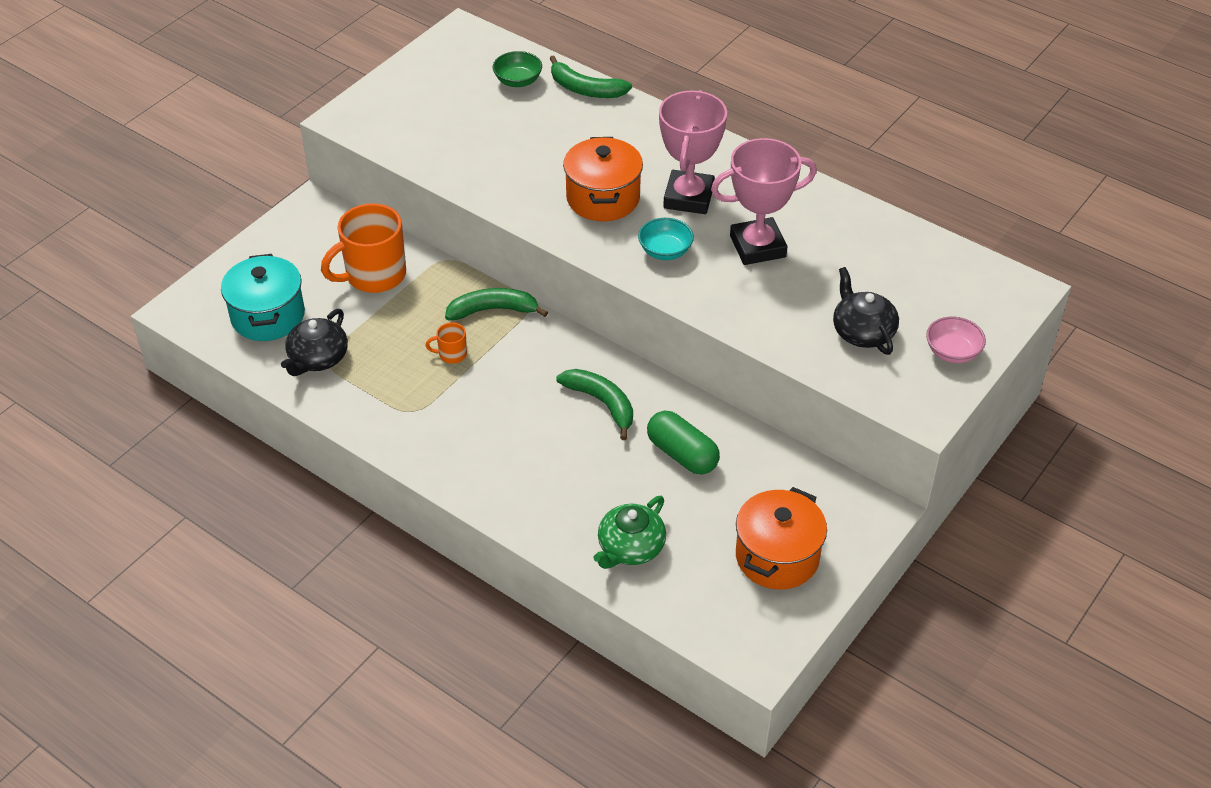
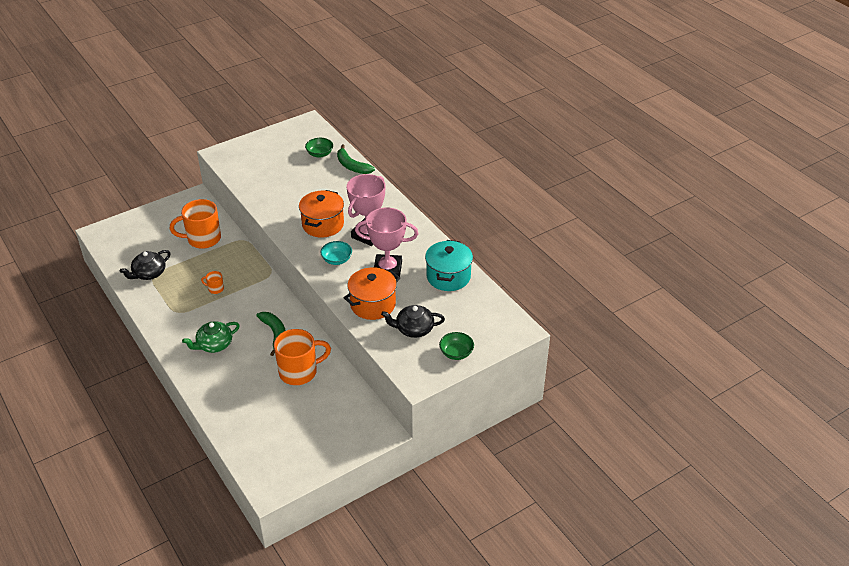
camera: 20 degrees right, 5 degrees down
turquoise pot [221,254,305,341] -> turquoise pot moved to [425,240,473,291]
green banana [445,288,548,320] -> none
green teapot [593,496,666,569] -> green teapot moved to [182,322,240,353]
green capsule [647,410,720,475] -> orange mug [274,329,331,385]
orange pot [736,487,827,590] -> orange pot moved to [344,267,400,320]
black teapot [833,267,899,355] -> black teapot turned 90 degrees counterclockwise [381,305,445,338]
pink bowl [926,317,986,363] -> green bowl [439,332,474,360]

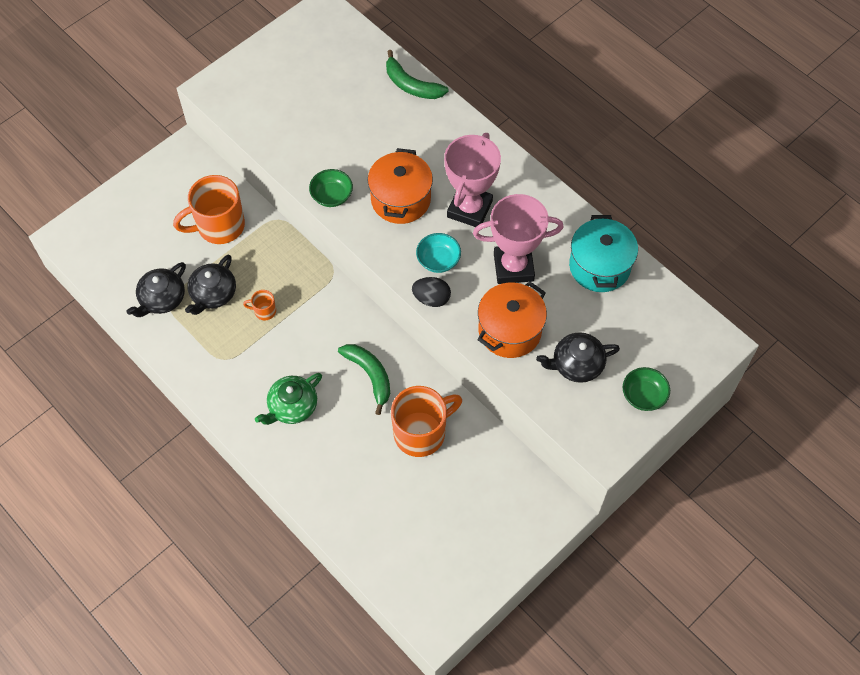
camera: 10 degrees left, 20 degrees up
green bowl [305,138,333,158] -> green bowl moved to [309,169,353,207]
none -> black teapot [185,254,236,315]
none -> black egg [412,277,451,307]

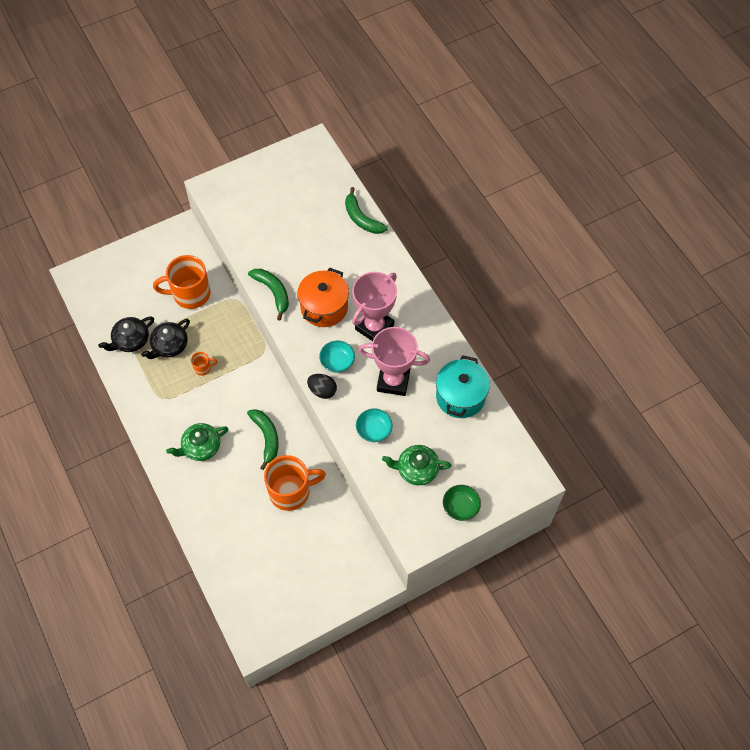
camera: 15 degrees right, 0 degrees up
orange mug [243,290,276,320] -> orange mug turned 150 degrees clockwise [191,352,218,376]
green bowl [309,169,353,207] -> green banana [248,269,289,321]
orange pot [478,281,547,358] -> turquoise bowl [356,409,393,442]
black teapot [536,332,620,383] -> green teapot [382,445,451,485]

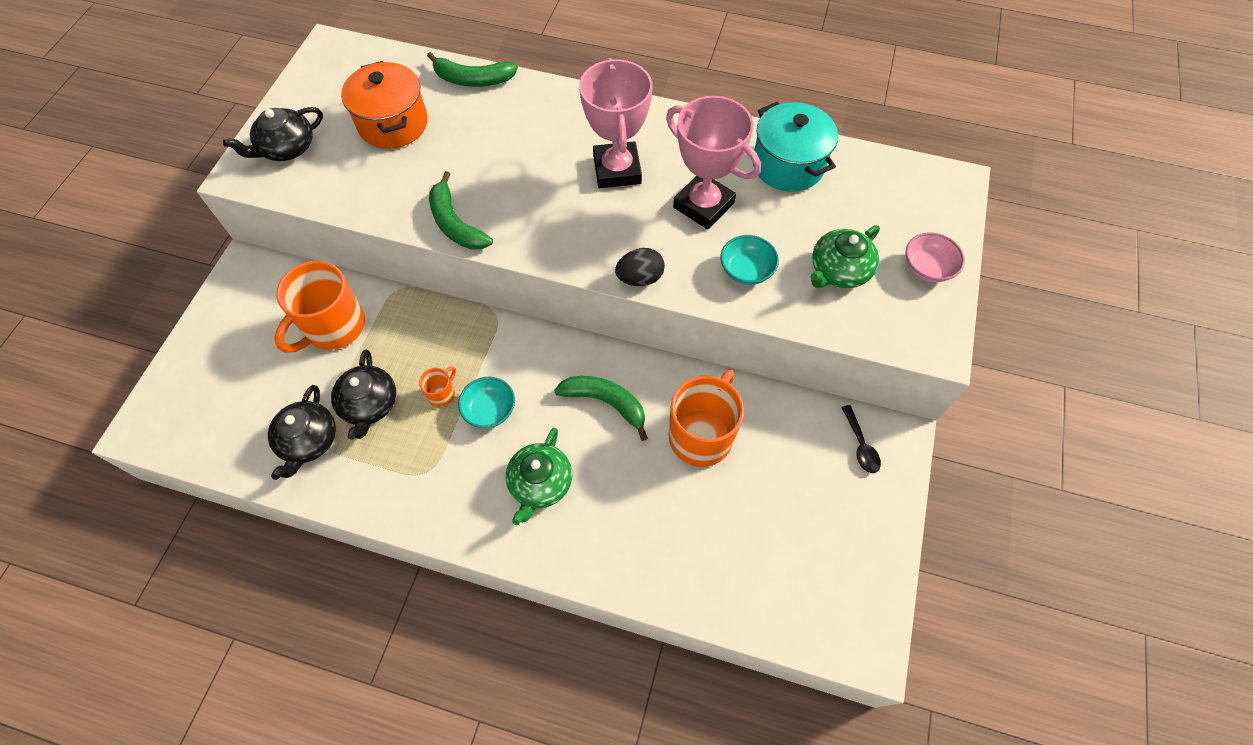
camera: 45 degrees left, 0 degrees up
green banana [248,269,289,321] -> green banana turned 135 degrees counterclockwise [429,171,493,250]
orange pot [297,268,349,327] -> orange pot moved to [341,61,428,149]
turquoise bowl [319,340,355,373] -> turquoise bowl moved to [458,377,515,428]
pink trophy [359,327,430,396] -> pink trophy turned 75 degrees clockwise [666,96,761,230]
green bowl [443,485,481,521] -> pink bowl [906,232,965,282]
none -> black teapot [223,107,323,161]
none -> black spoon [841,405,881,473]

